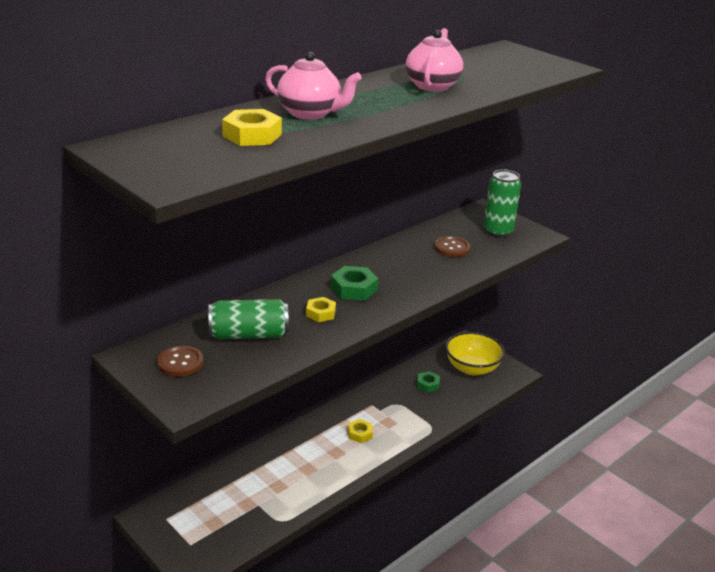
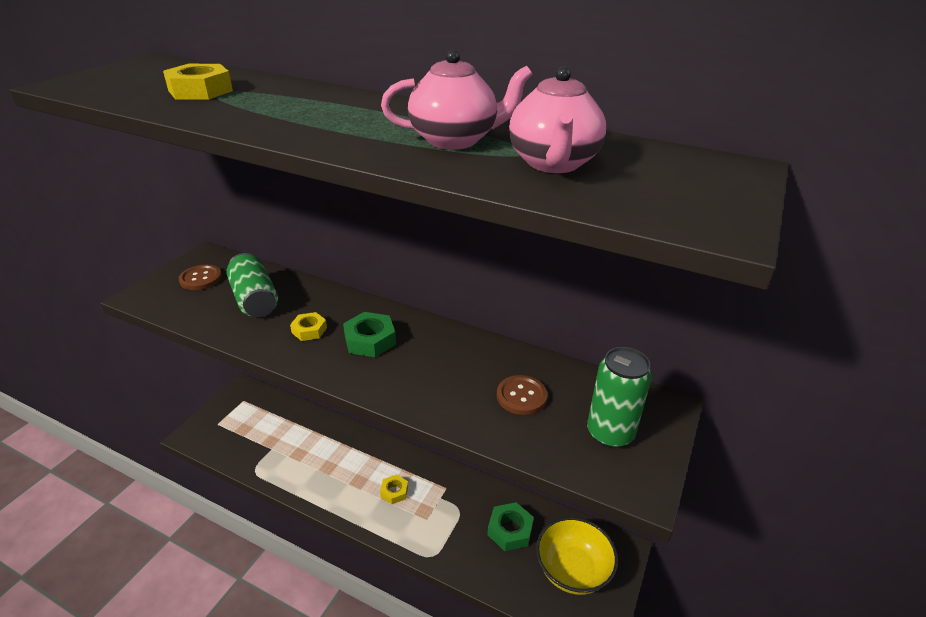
camera: 70 degrees right, 5 degrees up
pink teapot [265,52,362,120] -> pink teapot moved to [509,66,606,173]
green nut [417,371,440,393] -> green nut [487,502,534,551], size x1.53

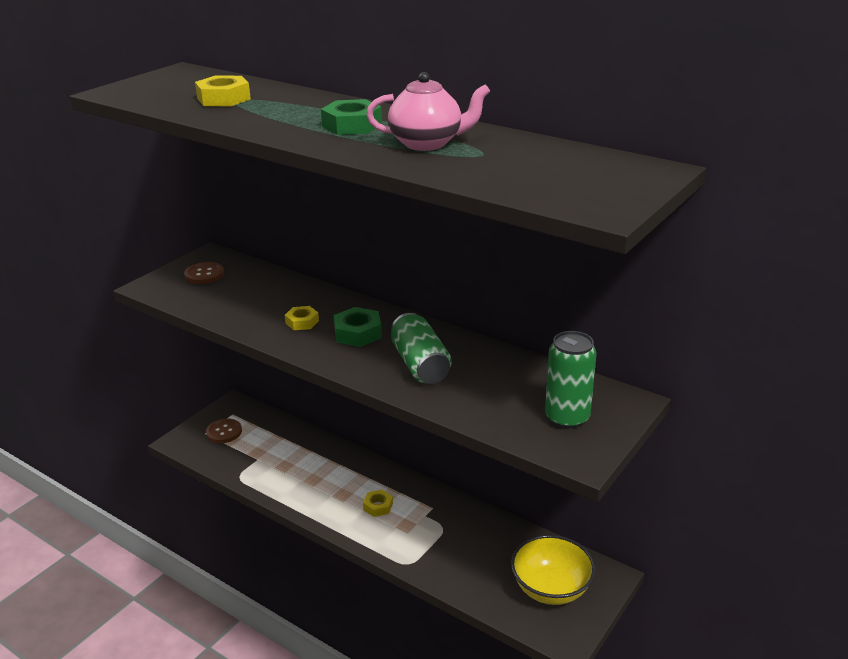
camera: 10 degrees right, 5 degrees down
green can [226,253,278,317] -> green can moved to [391,313,452,384]
green nut [487,502,534,551] -> green nut moved to [321,99,382,135]
brown button [497,375,547,415] -> brown button moved to [206,419,242,443]
pink teapot [509,66,606,173] -> none

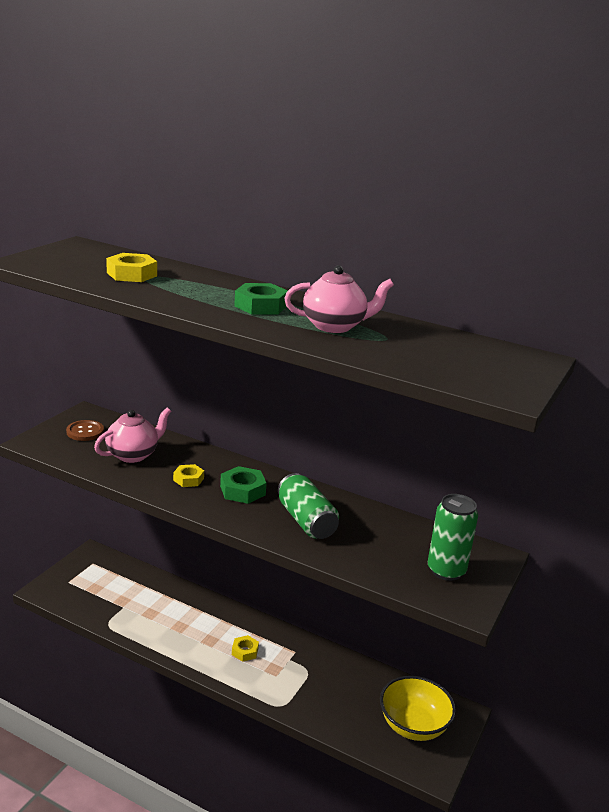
camera: 10 degrees left, 5 degrees down
brown button [206,419,242,443] -> none
none -> pink teapot [94,408,171,463]

